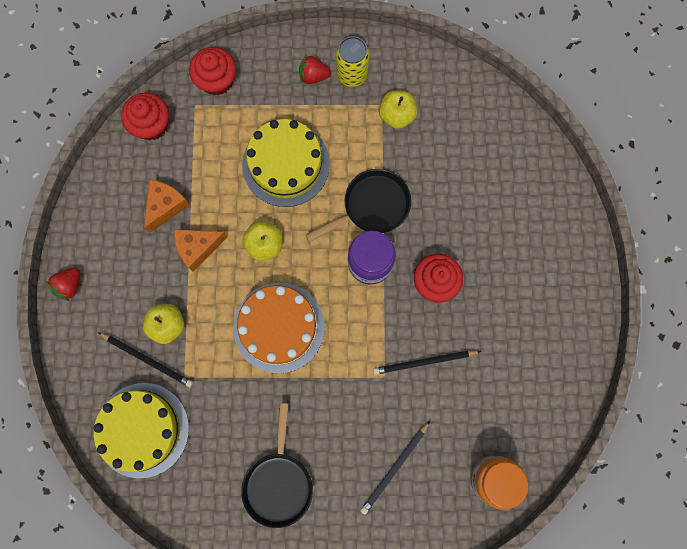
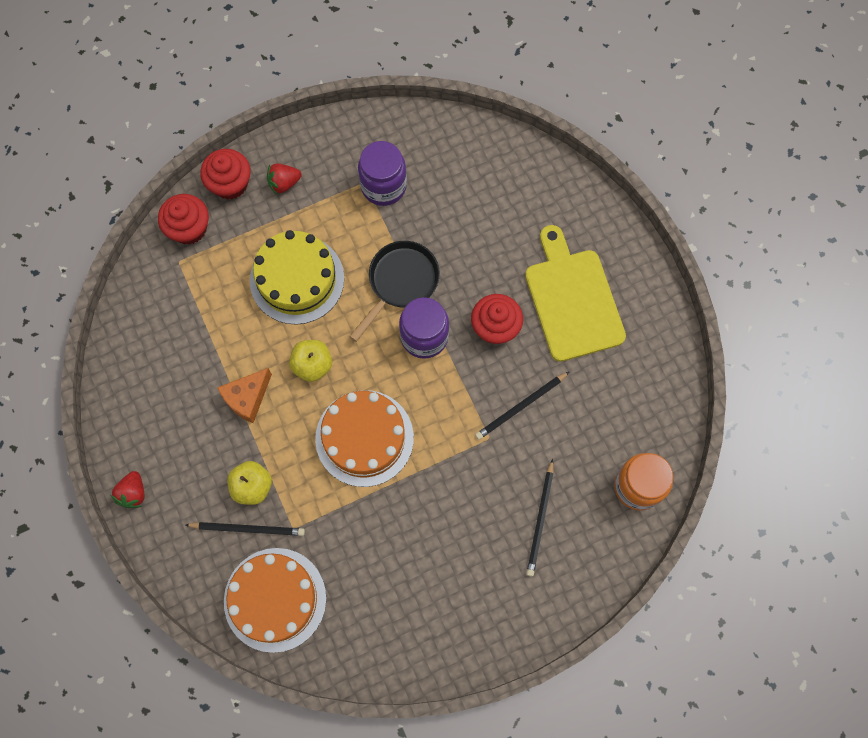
camera: 25 degrees left, 5 degrees down
yellow cake [93,383,189,478] -> orange cake [224,548,326,653]
red cupcake [121,92,169,141] -> red cupcake moved to [200,149,251,200]
orange cheese [144,180,189,233] -> none
black pan [241,403,313,528] -> none
yellow can [336,36,369,87] -> none
yellow apple [379,90,418,129] -> purple jar [358,141,407,206]
none -> yellow cutting board [525,225,626,362]

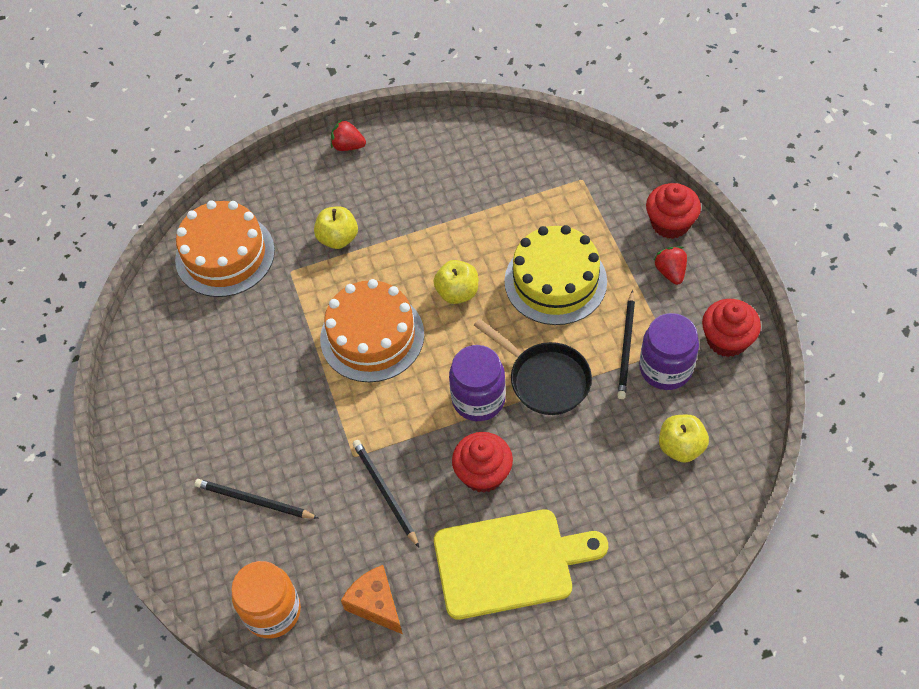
camera: 100 degrees right, 15 degrees down
red cupcake [158,194,209,244] -> red cupcake moved to [702,299,761,357]
black pencil [186,522,305,536] -> black pencil moved to [617,290,635,399]
orange cheese [217,368,272,423] -> orange cheese moved to [341,565,403,634]
none -> yellow apple [659,415,709,463]

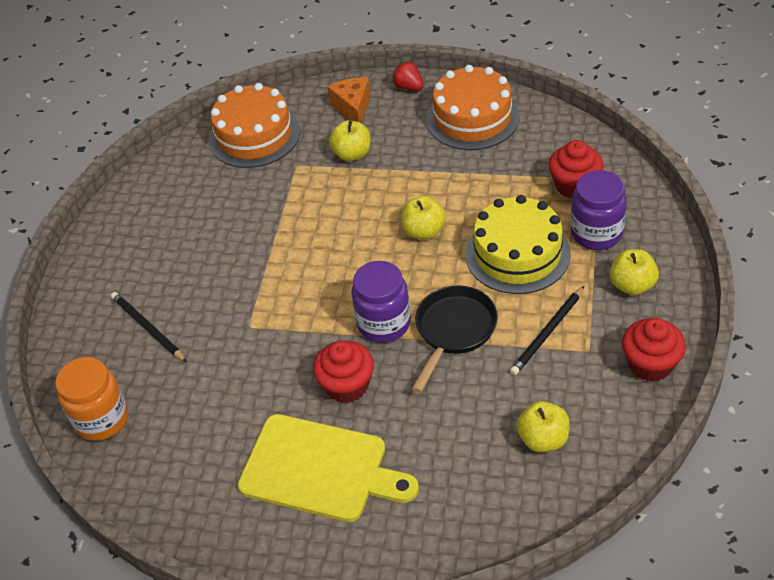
camera: 30 degrees right, 10 degrees down
orange cake [320,279,424,382] -> orange cake moved to [426,65,520,150]
orange cheese [341,565,403,634] -> orange cheese moved to [327,77,371,124]
black pencil [353,440,419,547] -> none
black pan [474,319,592,415] -> black pan turned 135 degrees counterclockwise [412,285,498,393]
purple jar [639,313,699,390] -> purple jar moved to [571,170,627,250]
red cupcake [646,183,701,239] -> red cupcake moved to [549,140,603,198]
red strawberry [654,246,687,285] -> yellow apple [610,249,659,295]

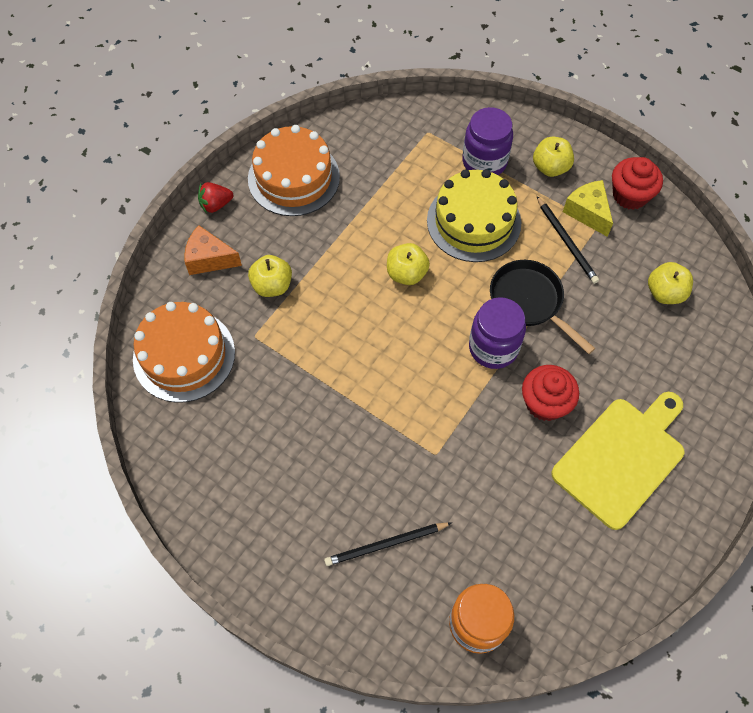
camera: 70 degrees left, 15 degrees up
red cupcake [549,140,603,198] -> none
none -> yellow cheese [563,180,613,237]

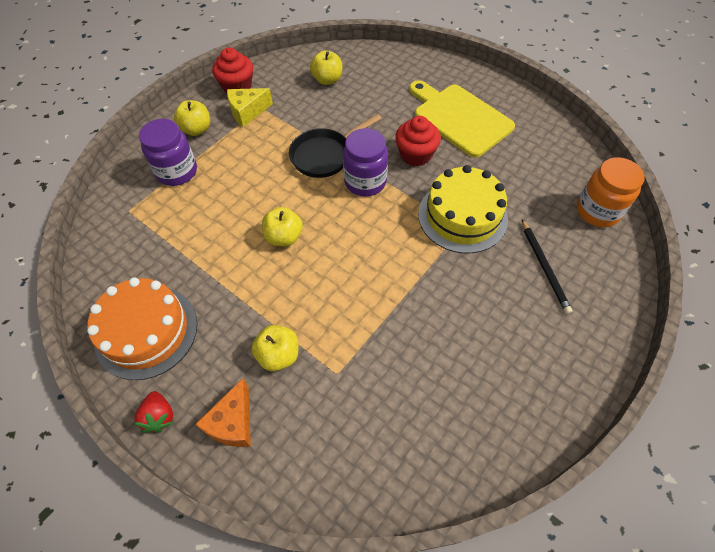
camera: 85 degrees left, 5 degrees down
orange cake [133,302,235,403] -> none
yellow cake [427,169,521,262] -> yellow cake moved to [418,165,508,253]
black pencil [537,196,599,284] -> none

